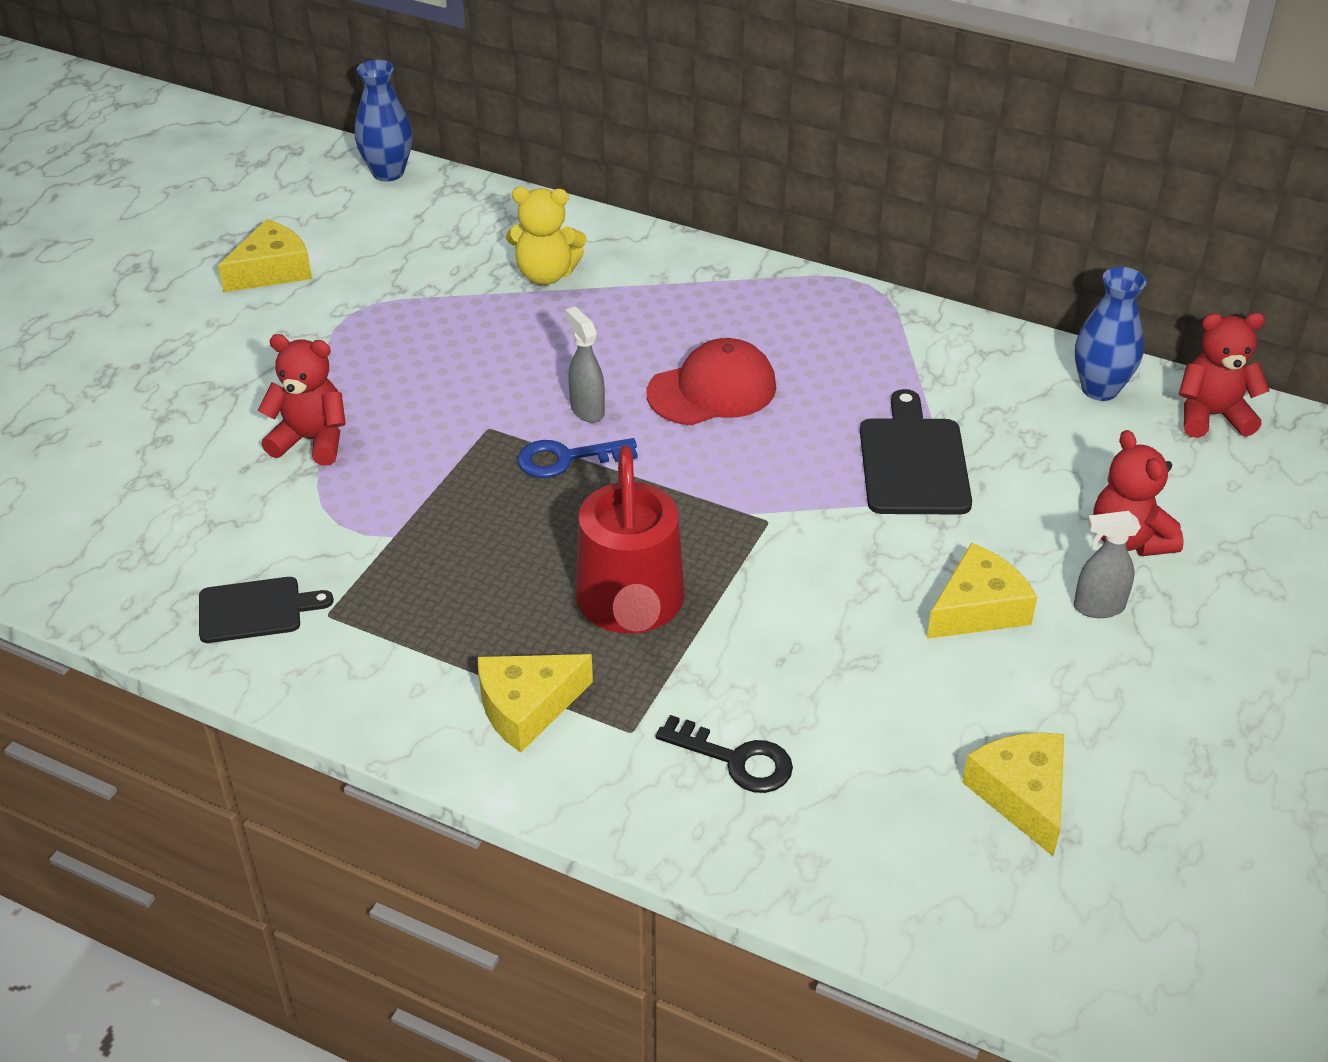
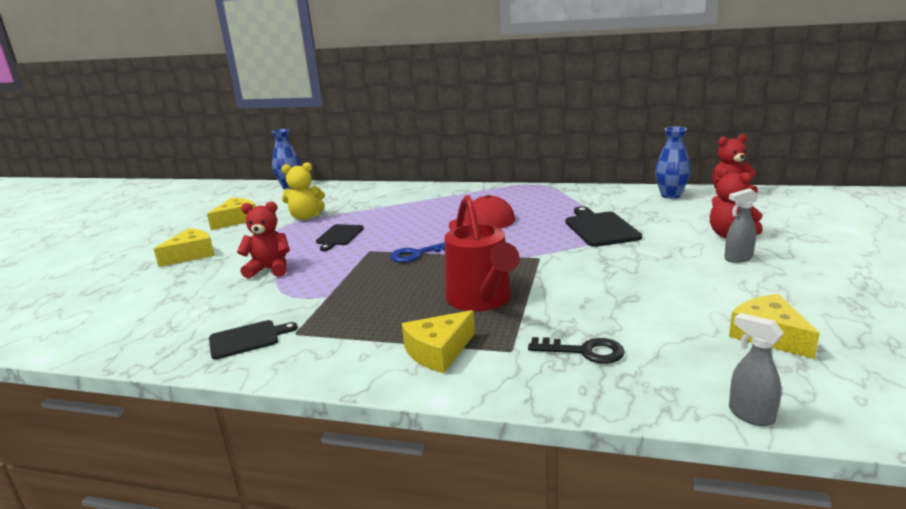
camera: 10 degrees left, 20 degrees down
yellow teddy bear [506,187,587,285] -> yellow teddy bear moved to [281,162,325,220]
grey spray bottle [565,306,605,423] -> grey spray bottle moved to [729,313,783,426]
yellow cheese [927,543,1037,639] -> yellow cheese moved to [154,228,215,267]
none -> black cutting board [316,224,364,251]

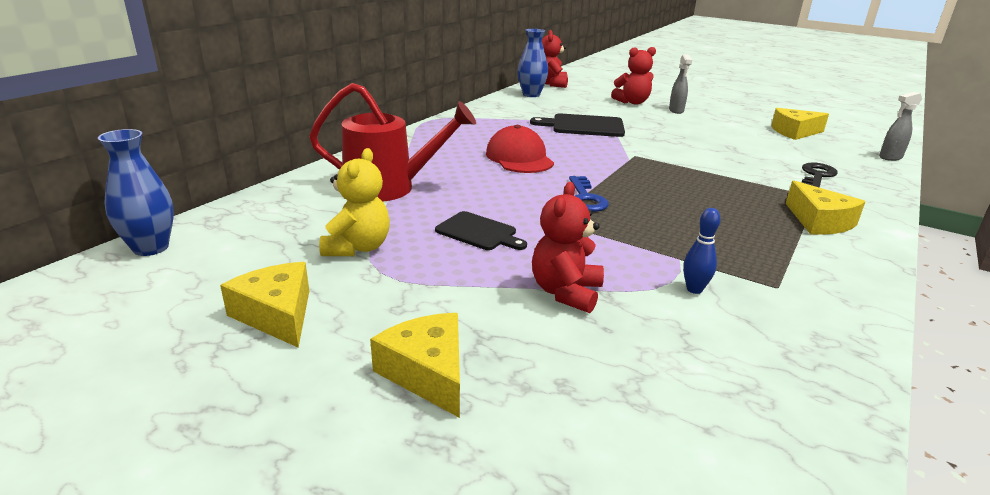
camera: 75 degrees left, 5 degrees up
black cutting board [209,320,298,359] -> none
red watering can [445,195,520,311] -> red watering can moved to [309,83,476,202]
none -> blue bowling pin [683,208,721,294]

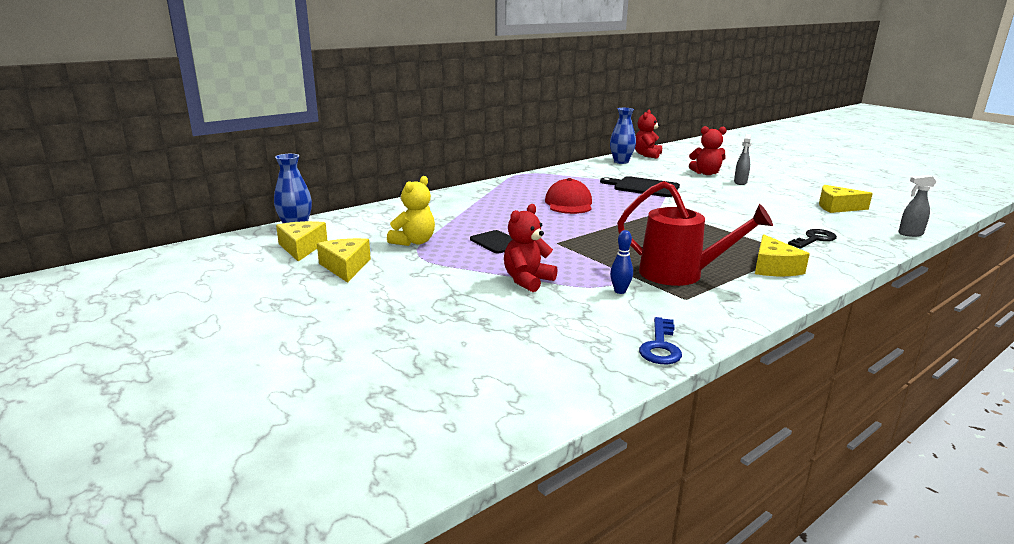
camera: 20 degrees right, 5 degrees down
red watering can [309,83,476,202] -> red watering can moved to [617,181,773,286]
yellow cheese [370,313,460,418] -> yellow cheese moved to [276,221,327,262]
blue key [569,176,609,212] -> blue key moved to [639,317,682,364]

